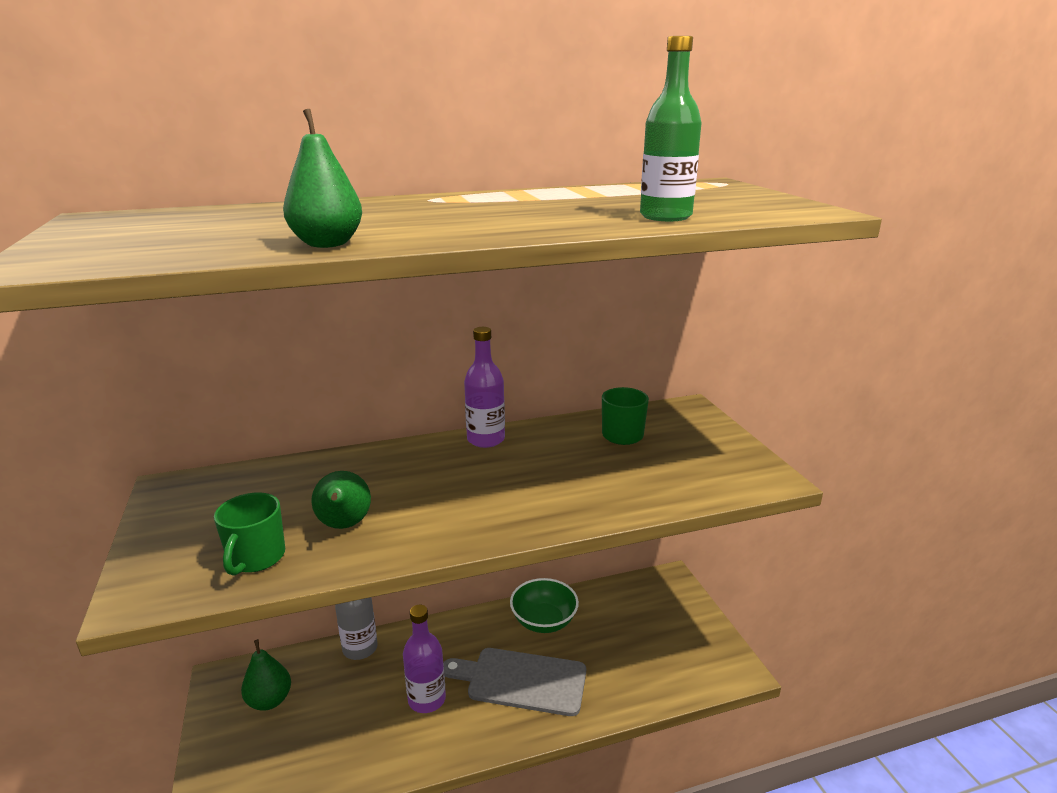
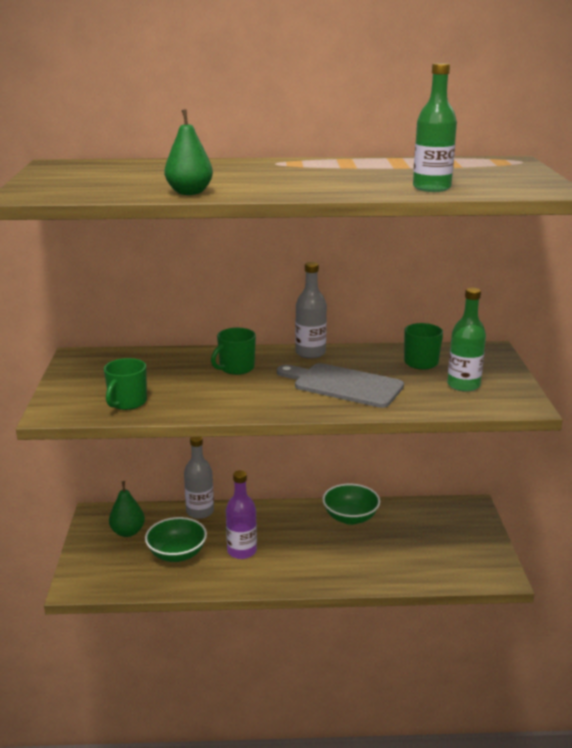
camera: 15 degrees right, 0 degrees up
green pear [311,471,371,529] -> none
grey cutting board [443,648,586,716] -> grey cutting board moved to [277,363,404,408]
purple bottle [464,327,505,448] -> grey bottle [295,262,327,359]
none -> green bowl [145,517,207,562]
none -> green mug [211,328,256,375]
none -> green bottle [447,288,486,392]

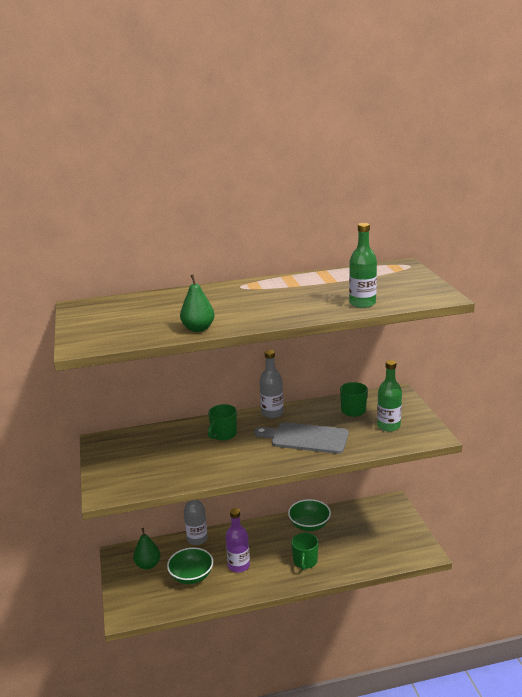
camera: 10 degrees left, 0 degrees up
green mug [104,358,147,410] -> green mug moved to [291,533,318,570]

